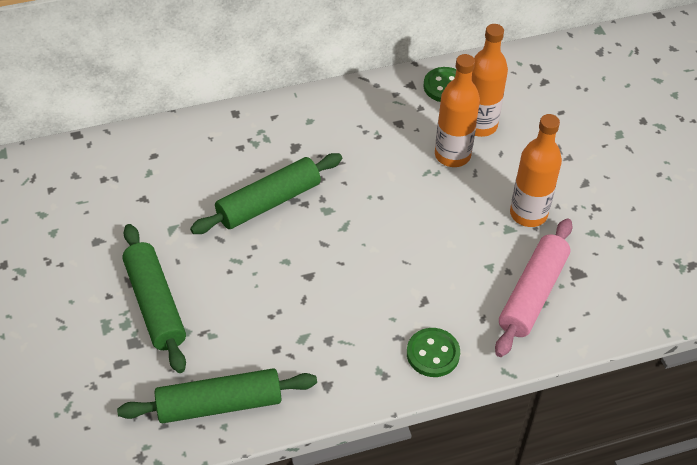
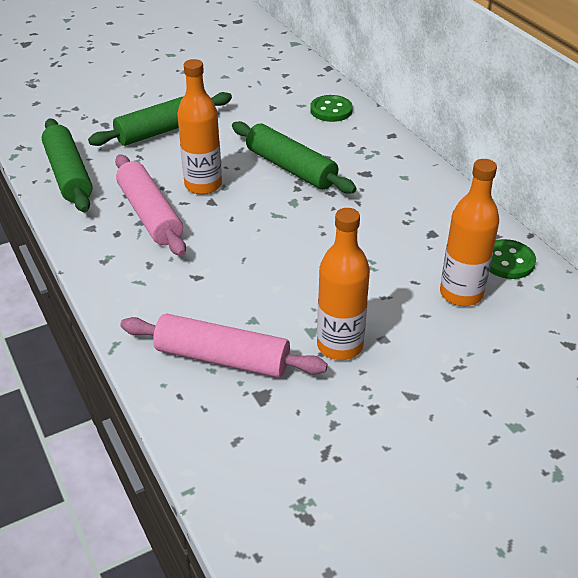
camera: 80 degrees right, 10 degrees down
green button [407,328,460,377] -> green button moved to [310,95,353,122]
orange bottle [435,54,480,167] -> orange bottle moved to [177,59,222,195]
none -> pink rolling pin [115,154,186,256]

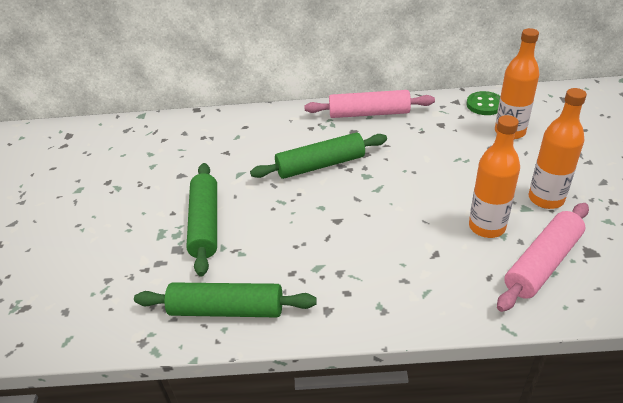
camera: 60 degrees left, 0 degrees up
pink rolling pin [115,154,186,256] -> pink rolling pin moved to [304,90,435,118]
orange bottle [177,59,222,195] -> orange bottle moved to [469,115,520,238]
green button [310,95,353,122] -> none

